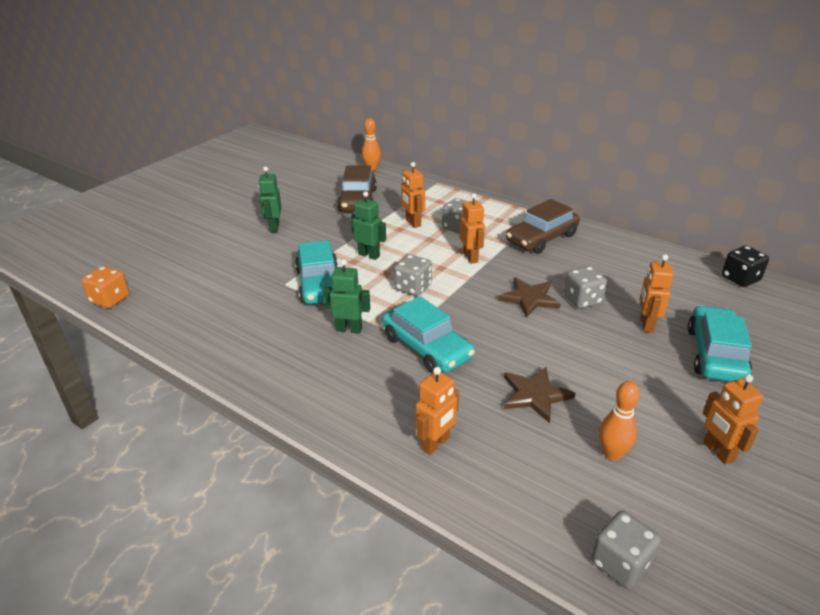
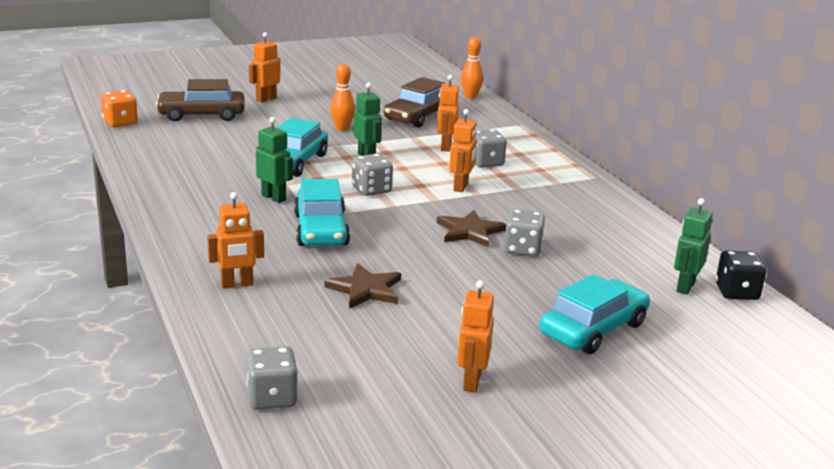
camera: 30 degrees right, 10 degrees down
green robot [258,167,282,233] -> green robot moved to [674,198,713,295]
brown car [506,199,580,254] -> brown car moved to [156,79,245,122]
orange bowling pin [599,381,640,461] -> orange bowling pin moved to [330,63,355,131]
orange robot [639,254,674,333] -> orange robot moved to [249,32,280,103]

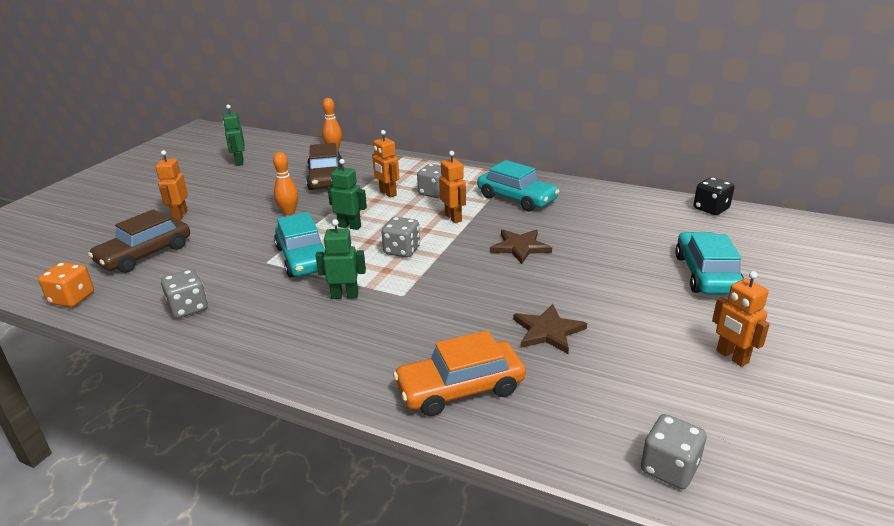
camera: 40 degrees left, 5 degrees up
orange robot [207,192,264,289] -> orange car [393,330,526,416]
turquoise car [294,179,350,246] -> turquoise car moved to [477,160,559,211]
grey dice [504,209,545,257] -> grey dice moved to [161,269,208,318]
green robot [674,198,713,295] -> green robot moved to [223,104,245,166]

